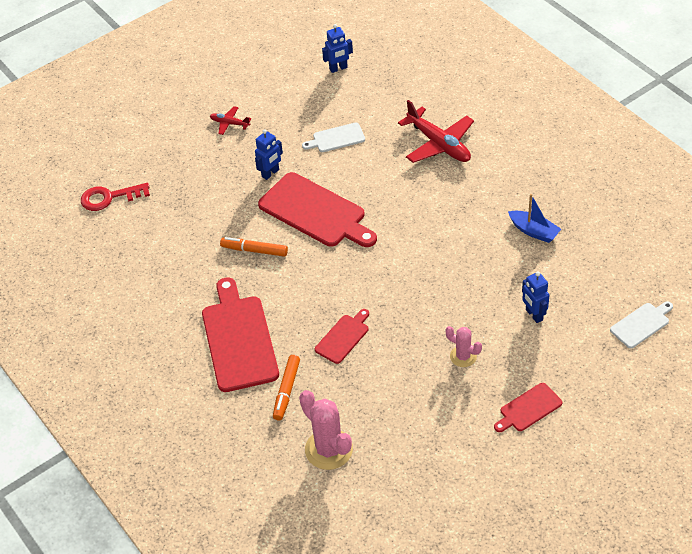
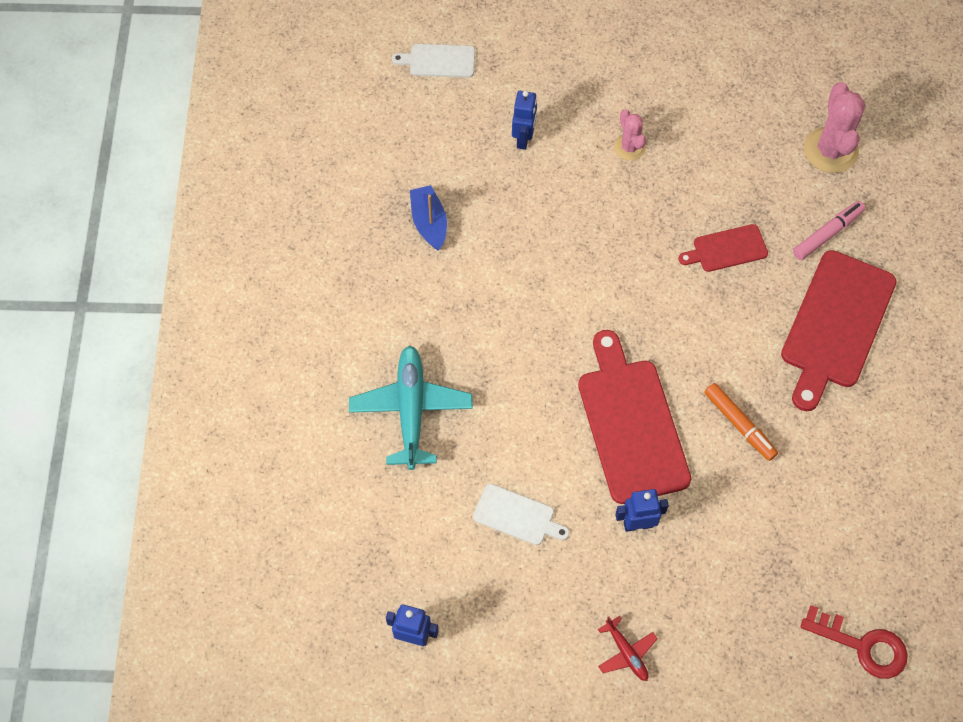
camera: 145 degrees left, 15 degrees up
orange marker [273,355,300,421] -> pink marker [793,201,865,260]
red plane [398,100,474,163] -> turquoise plane [349,345,473,470]
red cutting board [494,383,562,432] -> none

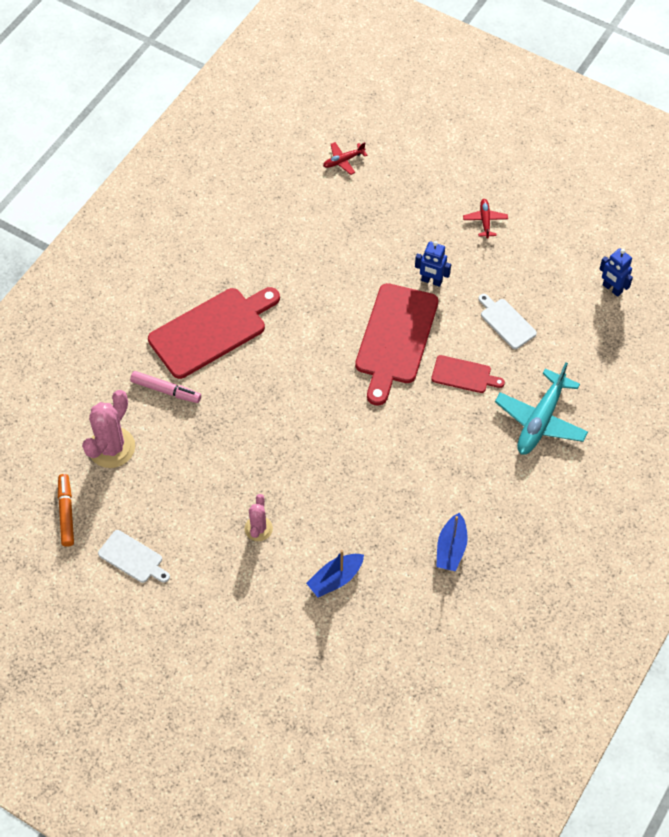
camera: 150 degrees left, 5 degrees down
white cutting board [392,44,475,78] -> white cutting board moved to [98,530,170,583]
blue robot [512,90,537,150] -> blue boat [306,550,364,597]
red cutting board [678,224,768,272] -> red cutting board moved to [431,355,505,393]
orange marker [704,383,778,461] -> orange marker moved to [58,474,74,547]
pink marker [793,201,865,260] -> pink marker turned 150 degrees counterclockwise [130,371,201,403]
red key [801,605,908,679] -> red plane [323,142,368,175]

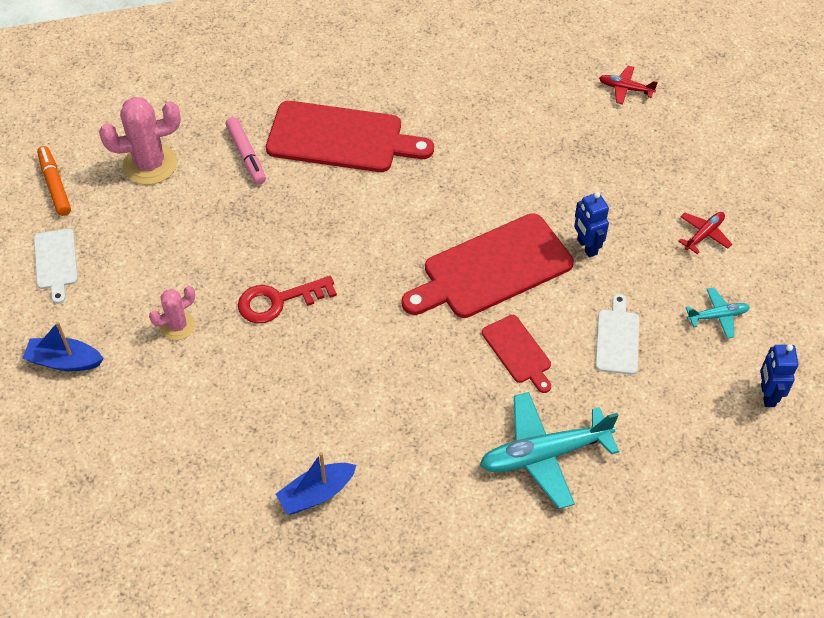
camera: 45 degrees right, 5 degrees down
orange marker [58,474,74,547] -> orange marker turned 60 degrees counterclockwise [37,146,71,216]
blue boat [306,550,364,597] -> blue boat moved to [23,322,104,371]
none -> red key [238,276,337,323]
none -> turquoise plane [686,287,750,338]

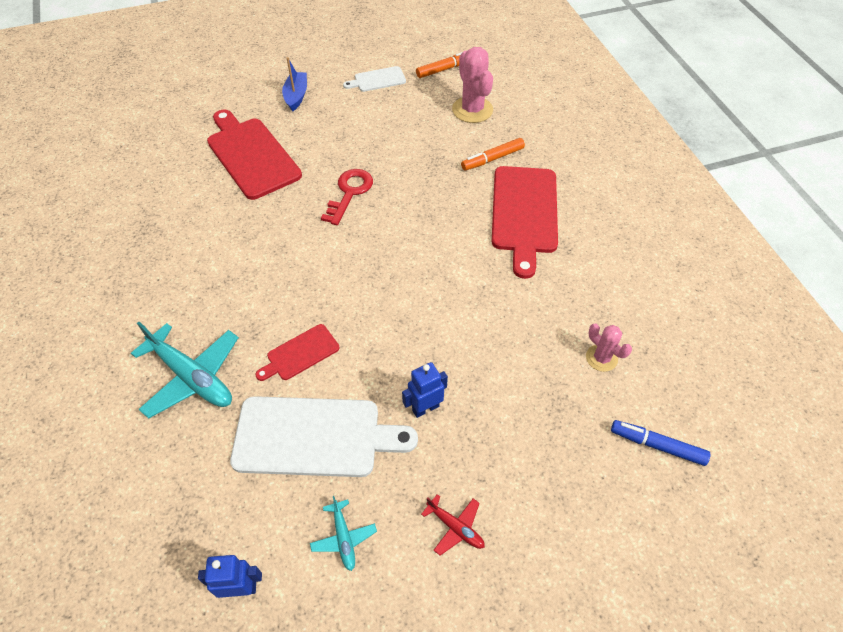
camera: 85 degrees right, 0 degrees up
pink cactus [149,286,195,340] -> pink cactus moved to [586,324,632,372]
pink marker [226,117,266,185] -> orange marker [461,138,525,170]
red key [238,276,337,323] -> red key turned 45 degrees clockwise [321,169,373,225]
blue boat [276,452,357,514] -> none
red cutting board [402,213,574,318] -> red cutting board moved to [207,110,302,200]
turquoise plane [480,392,619,509] -> turquoise plane turned 150 degrees clockwise [131,322,239,419]
white cutting board [595,294,639,375] -> white cutting board [230,396,418,477], size x1.97
red plane [599,66,658,104] -> blue marker [611,420,710,466]

